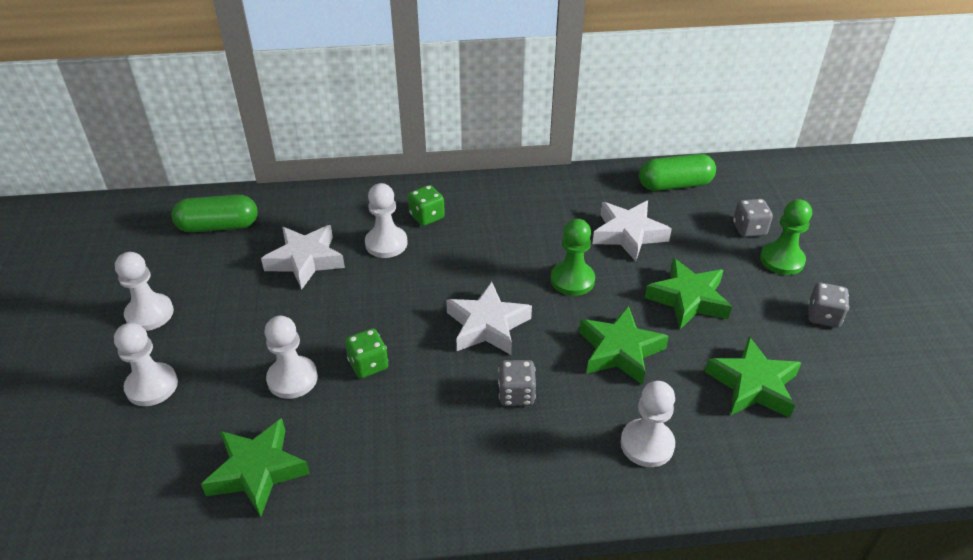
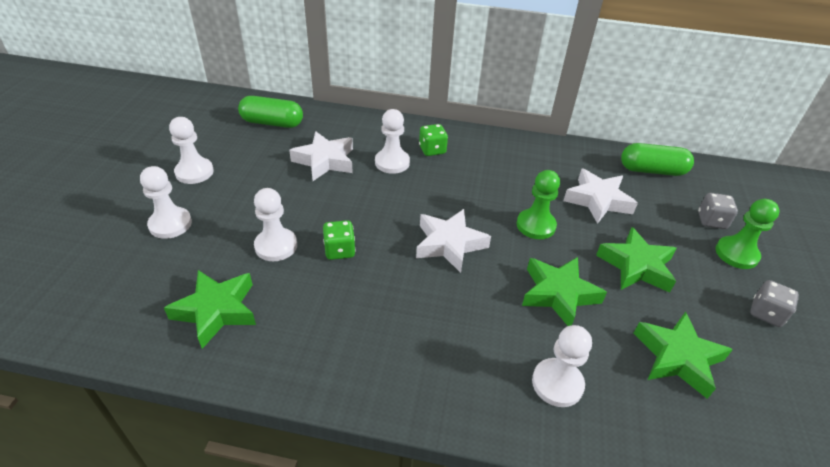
camera: 15 degrees right, 0 degrees up
grey dice [498,360,536,406] -> none

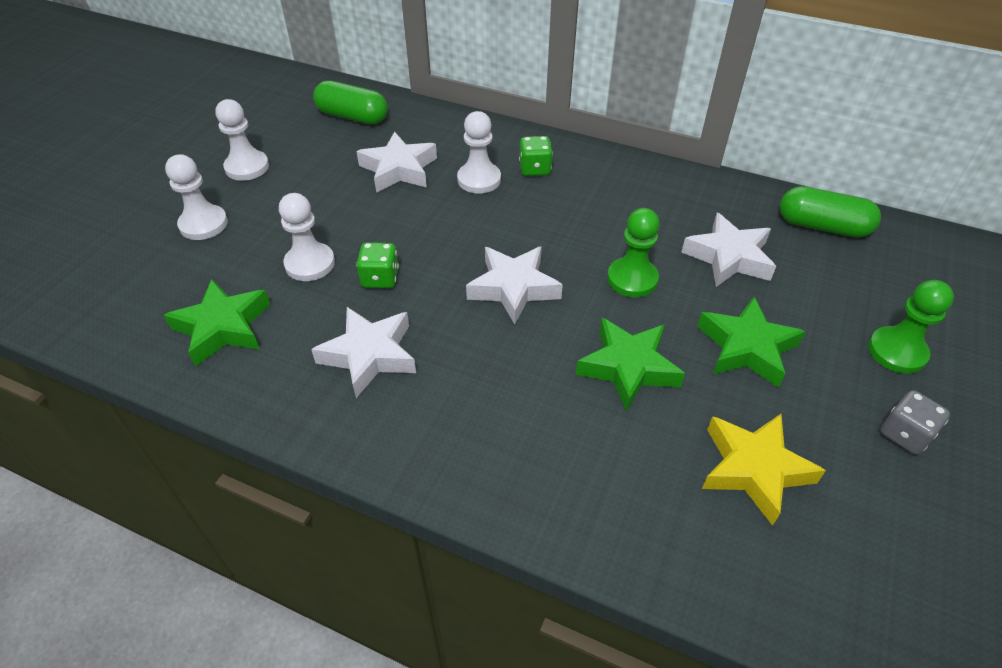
camera: 15 degrees right, 5 degrees up
white pawn [532,325,592,407] -> none
green star [634,312,733,399] -> yellow star [702,414,826,526]
grey dice [698,193,738,229] -> none
none -> white star [311,307,416,398]

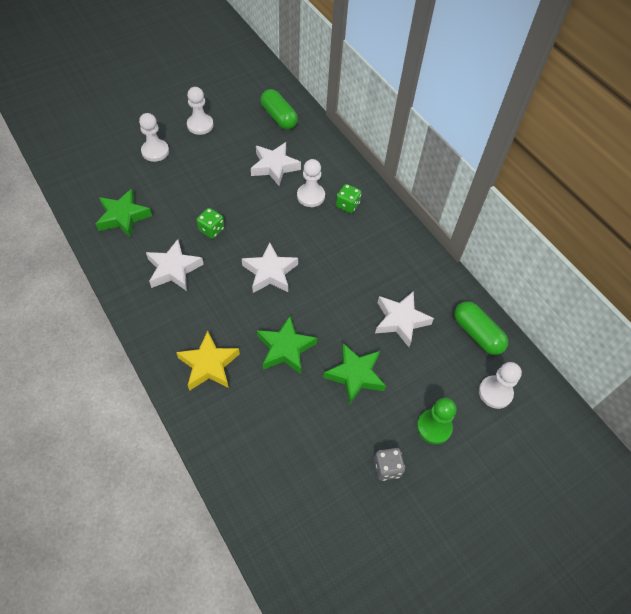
camera: 30 degrees right, 10 degrees up
white pawn [279,193,335,281] -> white pawn moved to [479,362,522,409]
green pawn [607,208,660,297] -> none
yellow star [702,414,826,526] -> yellow star moved to [176,331,240,391]

